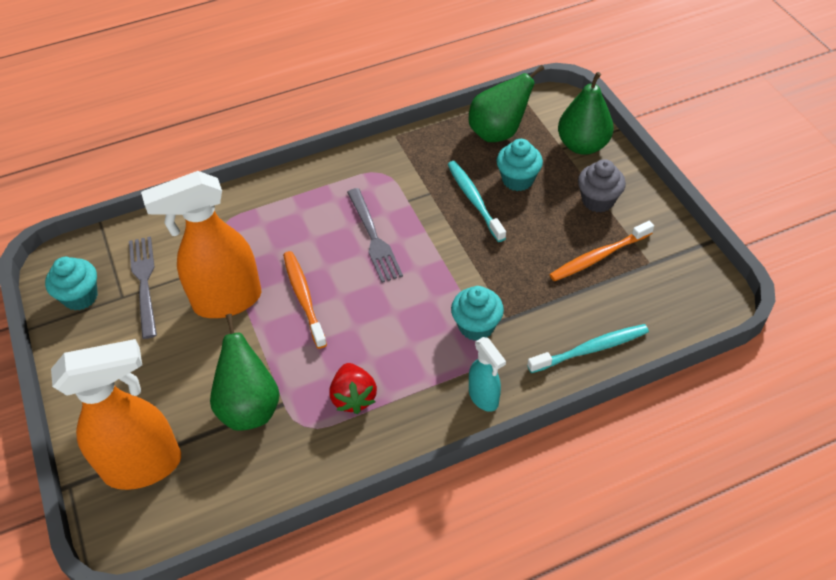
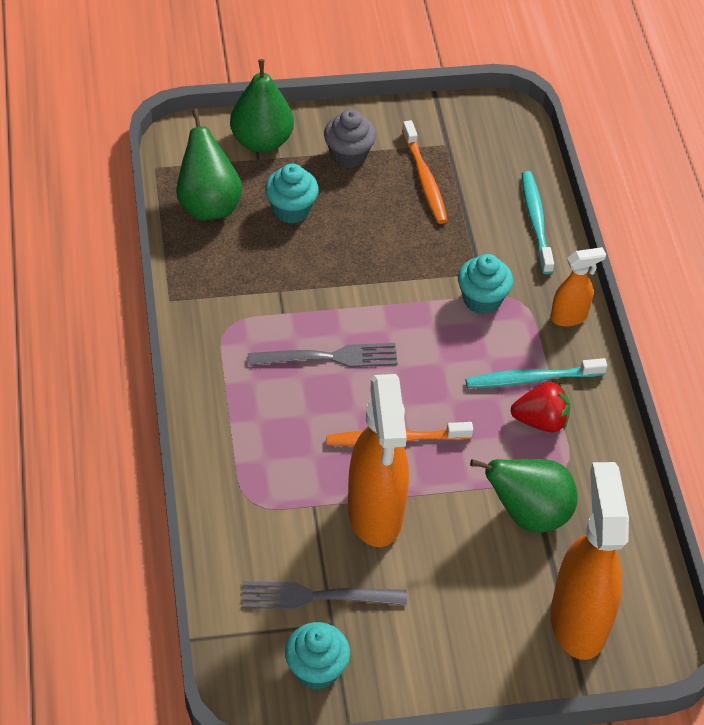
camera: 80 degrees left, 0 degrees up
turquoise toothbrush [447,161,506,242] -> turquoise toothbrush moved to [465,358,607,388]
turquoise spray bottle [469,337,506,412] -> orange spray bottle [550,247,606,327]

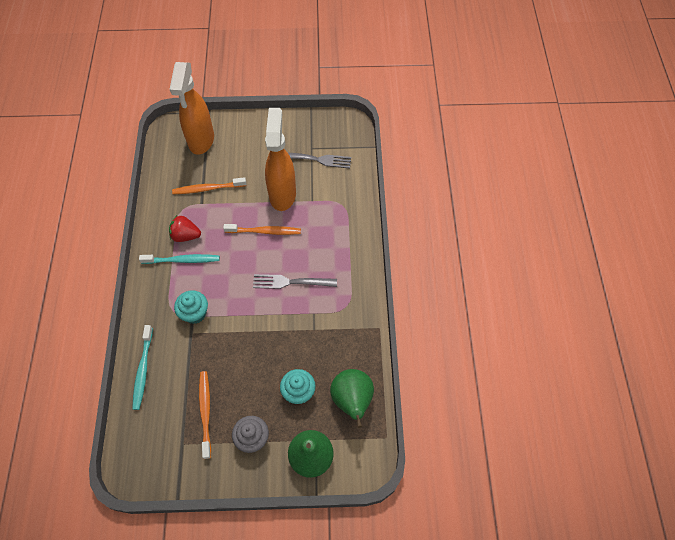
camera: 170 degrees left, 10 degrees up
turquoise cupcake [285,622,350,690] -> none
green pear [470,459,578,533] -> orange toothbrush [172,177,246,194]
orange spray bottle [550,247,606,327] -> none

